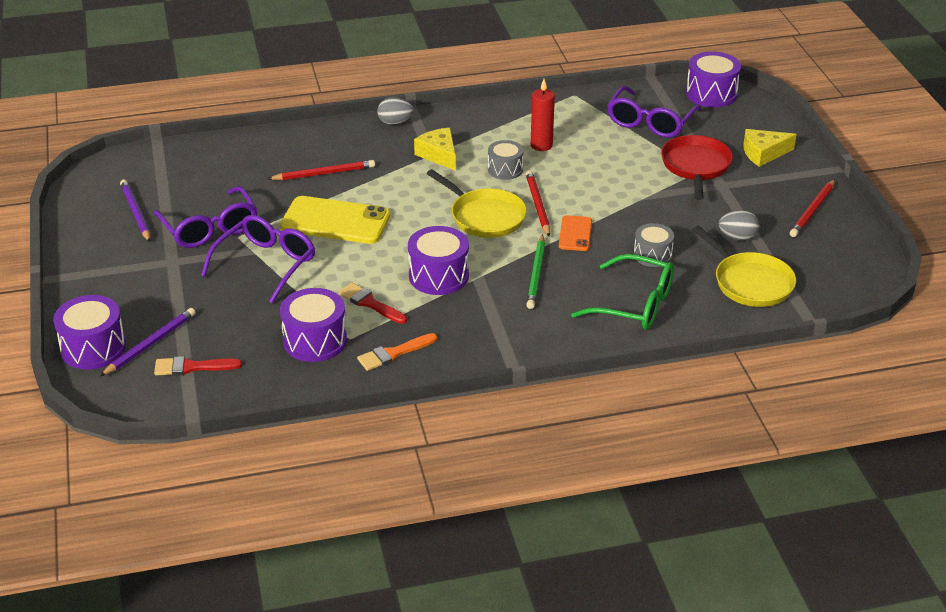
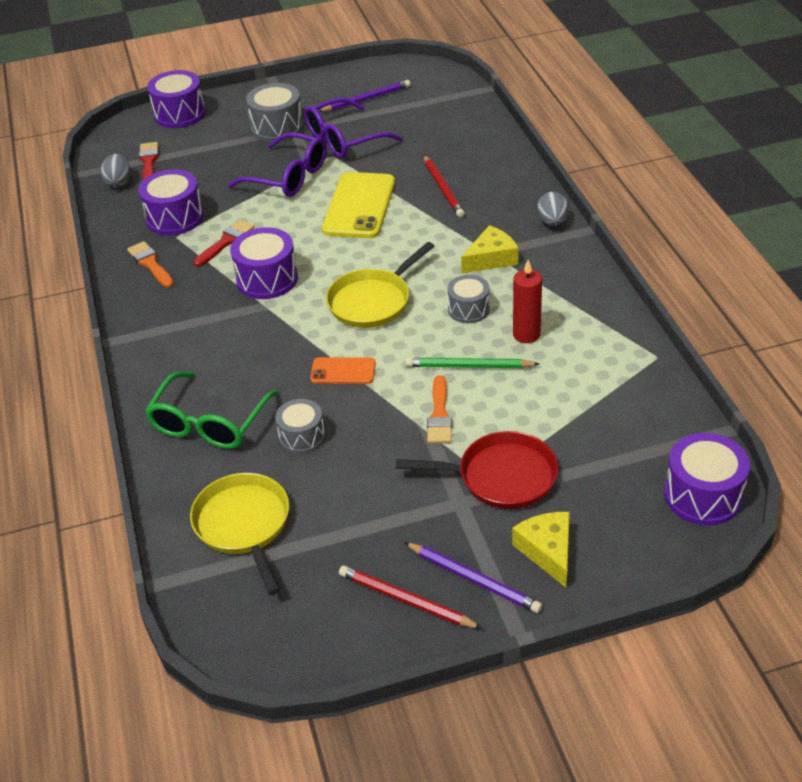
camera: 90 degrees right, 5 degrees up
purple pencil [100,308,196,376] -> purple pencil moved to [404,542,542,613]
red pencil [526,171,550,237] -> none
green pencil [526,235,545,309] -> green pencil moved to [405,358,539,368]
purple glasses [607,86,701,138] -> none
yellow pan [692,226,796,307] -> yellow pan turned 105 degrees clockwise [190,473,289,595]
grey egg [719,210,760,240] -> grey egg moved to [101,154,131,187]
none -> grey drum [246,83,304,142]
none -> orange brush [427,376,452,443]

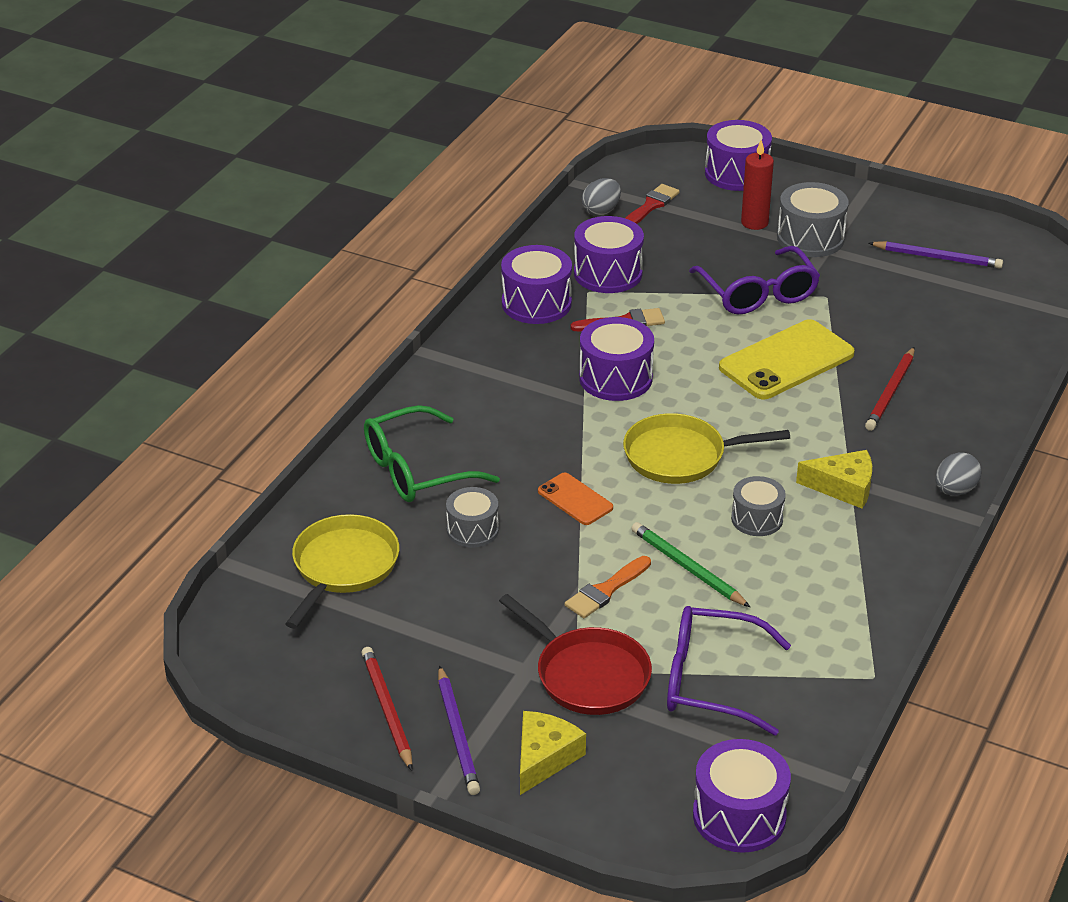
camera: 40 degrees right, 5 degrees down
orange brush [127,241,174,288] -> purple drum [501,245,572,324]
purple glasses [304,97,403,158] -> purple glasses moved to [667,606,791,735]
red candle [513,259,542,343] -> red candle moved to [741,140,774,230]

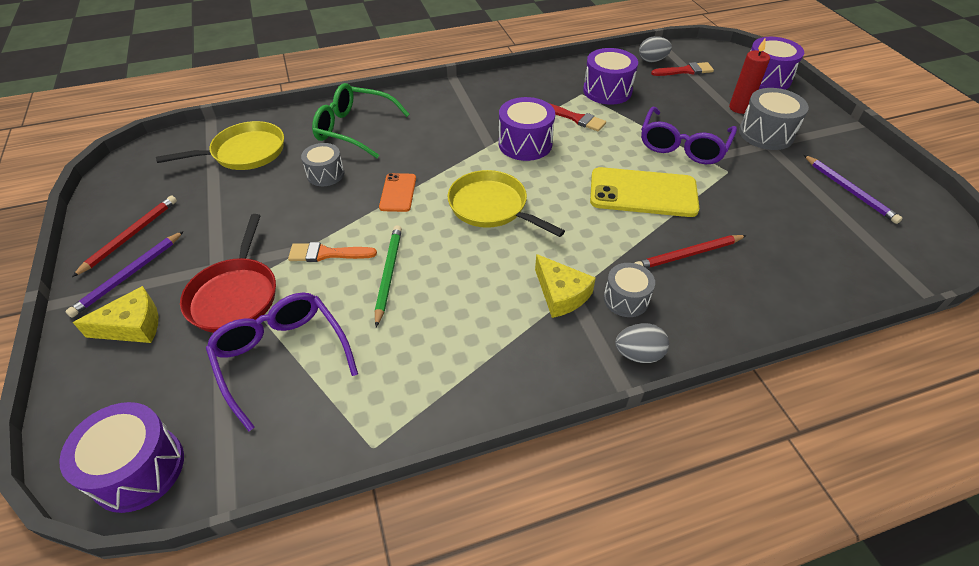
camera: 45 degrees right, 10 degrees up
purple drum [501,245,572,324] -> none
grey drum [731,476,786,536] -> grey drum moved to [604,263,655,317]

